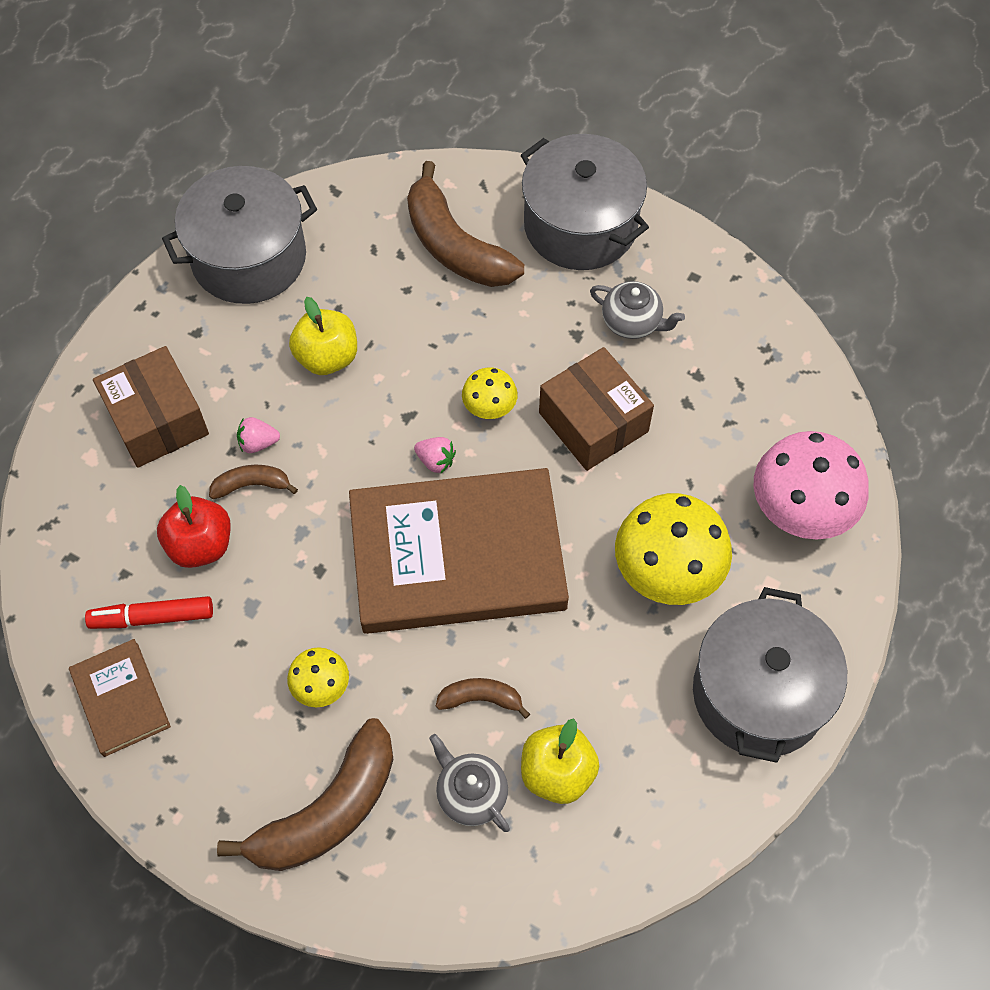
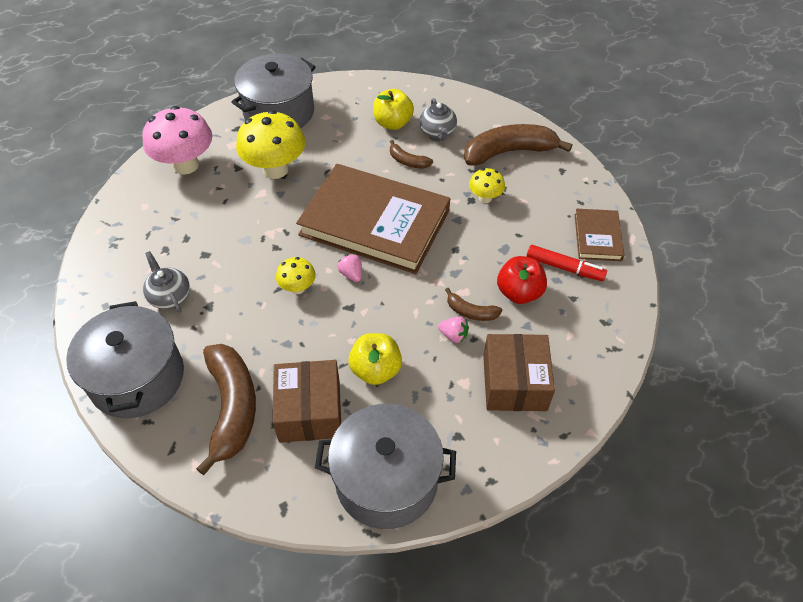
camera: 150 degrees left, 10 degrees down
brown box [539,347,654,471] -> brown box moved to [273,360,341,443]

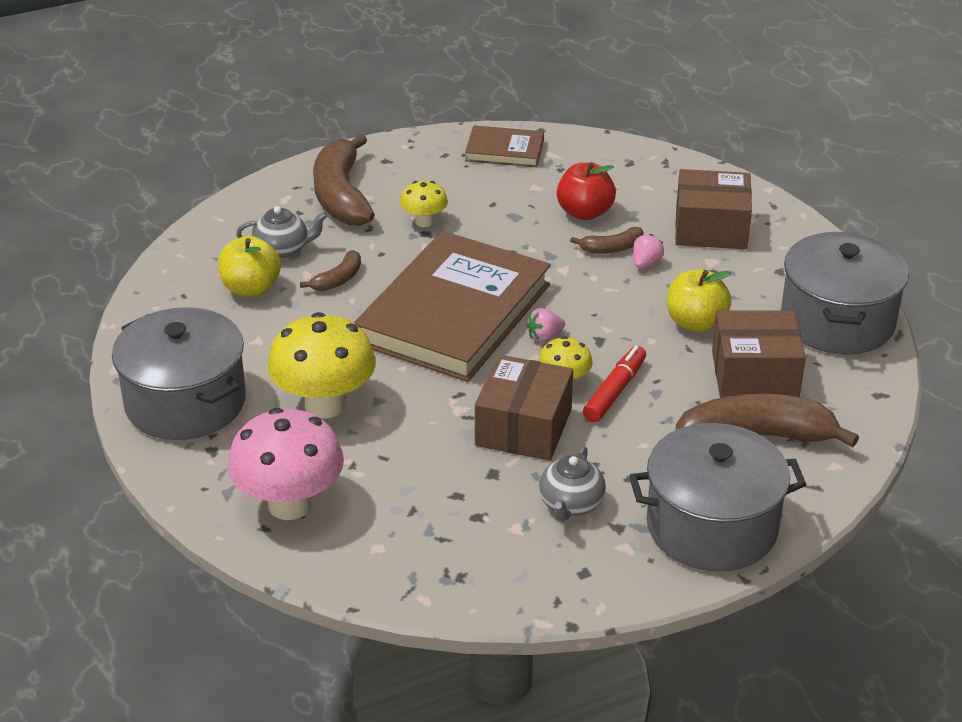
camera: 85 degrees left, 15 degrees down
grey teapot [143,251,190,313] -> grey teapot turned 45 degrees counterclockwise [539,446,606,521]
brown banana [445,288,502,321] -> brown banana turned 45 degrees clockwise [570,227,643,254]
red marker [527,245,607,281] -> red marker moved to [583,346,646,423]
none -> brown box [475,355,573,461]

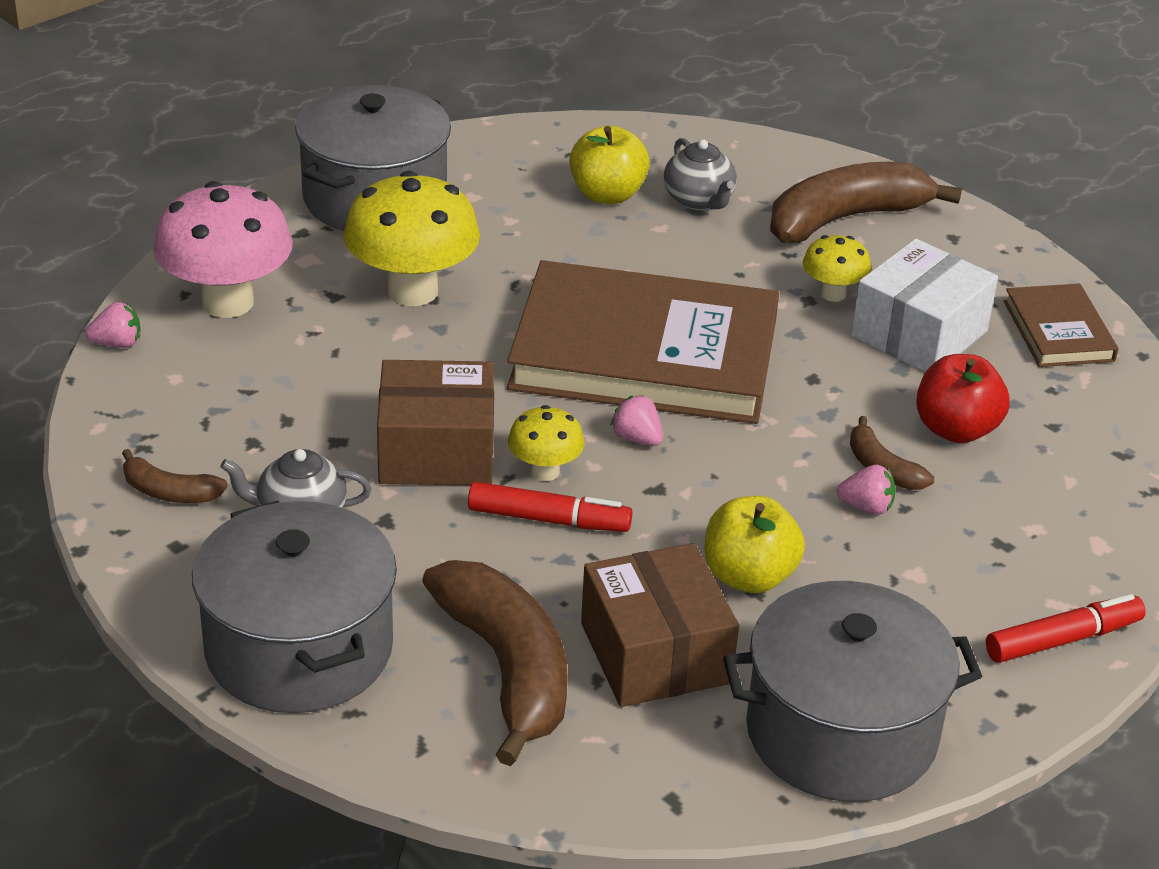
camera: 70 degrees right, 0 degrees up
brown banana [300,250,361,291] -> brown banana moved to [122,449,228,503]
brown box [675,169,752,249] -> none
none -> pink strawberry [86,302,140,348]
none -> white box [851,239,998,372]
none -> red marker [986,594,1146,663]

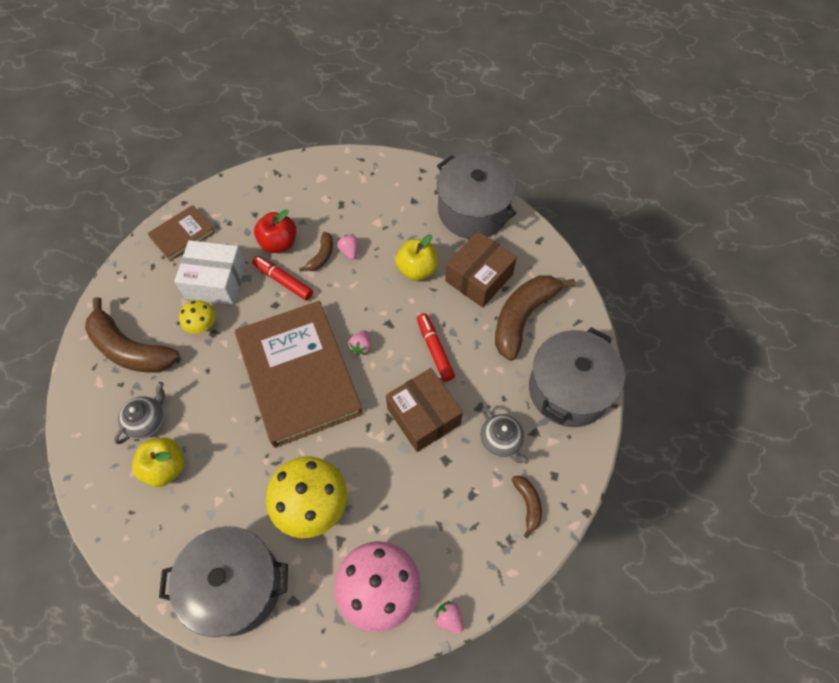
camera: 120 degrees left, 25 degrees up
yellow mushroom [508,405,585,481] -> none
red marker [986,594,1146,663] -> red marker moved to [252,256,313,300]

